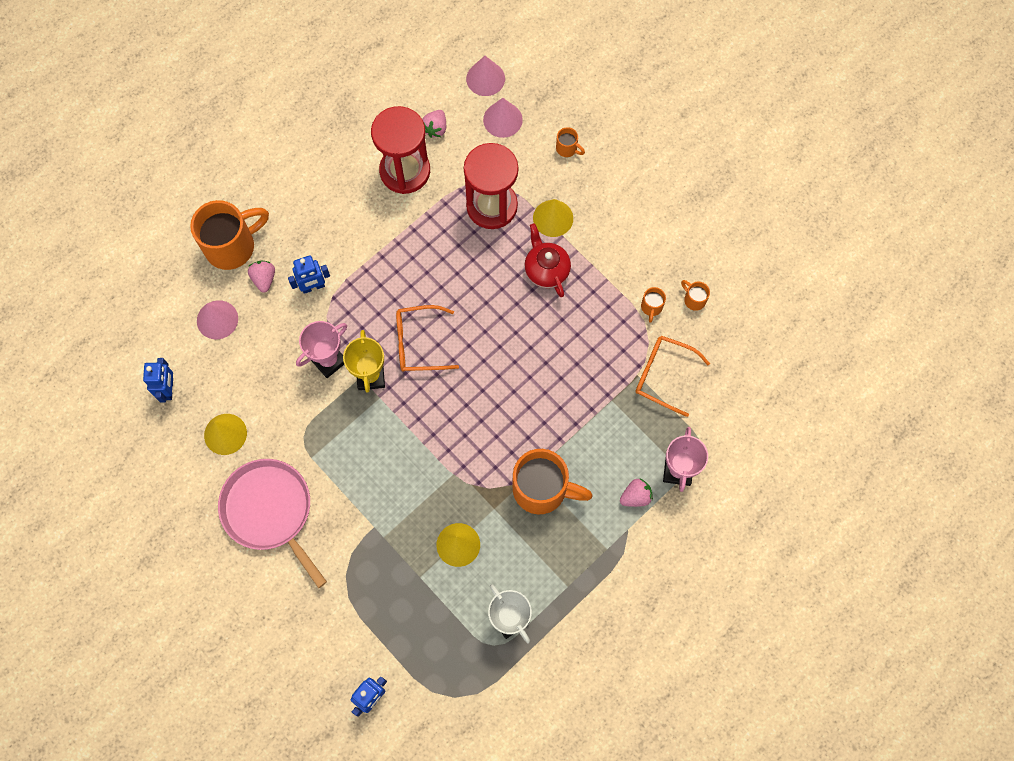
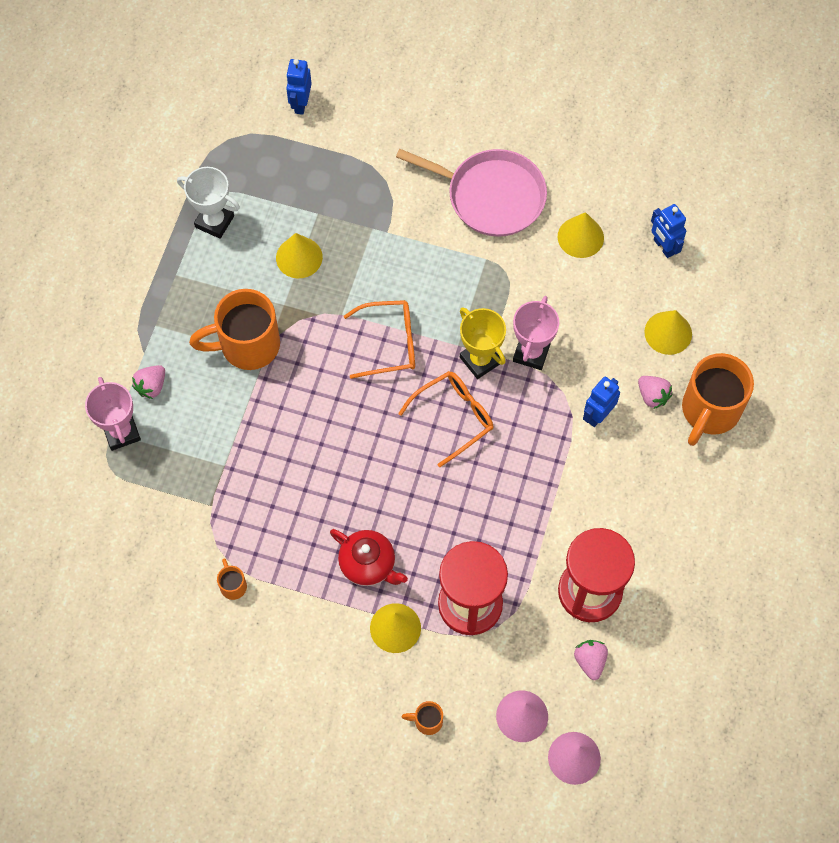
camera: 150 degrees right, 5 degrees down
pink cone [197,300,238,339] -> yellow cone [644,310,692,355]
orange glasses [635,336,710,417] -> orange glasses moved to [344,300,415,379]
orange mug [681,280,710,311] -> none

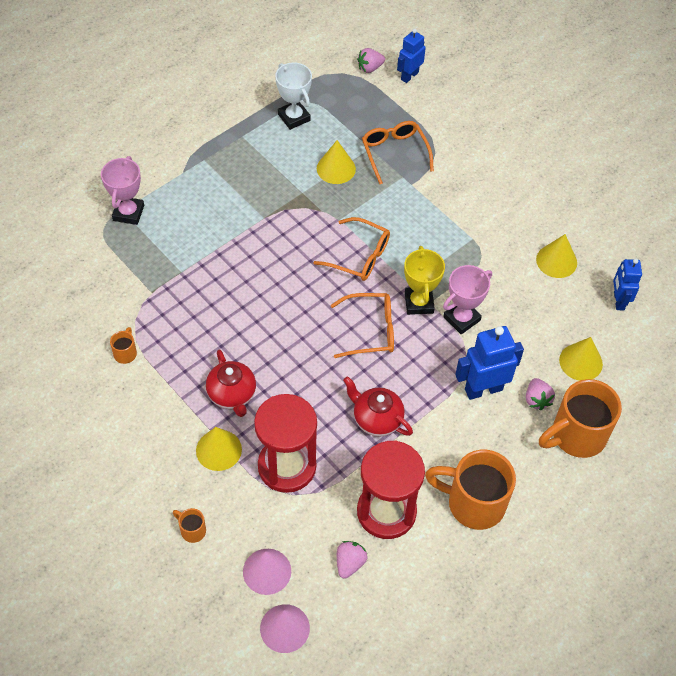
camera: 30 degrees right, 10 degrees down
pink strawberry [132,365,165,399] -> pink strawberry moved to [357,48,385,73]
orange mug [189,289,280,370] -> orange mug moved to [425,450,516,530]
pink pan [396,149,547,237] -> none
blue robot [583,377,620,427] -> blue robot [455,326,524,400], size x1.54
none -> red teapot [343,376,413,437]
none -> orange glasses [362,121,434,184]

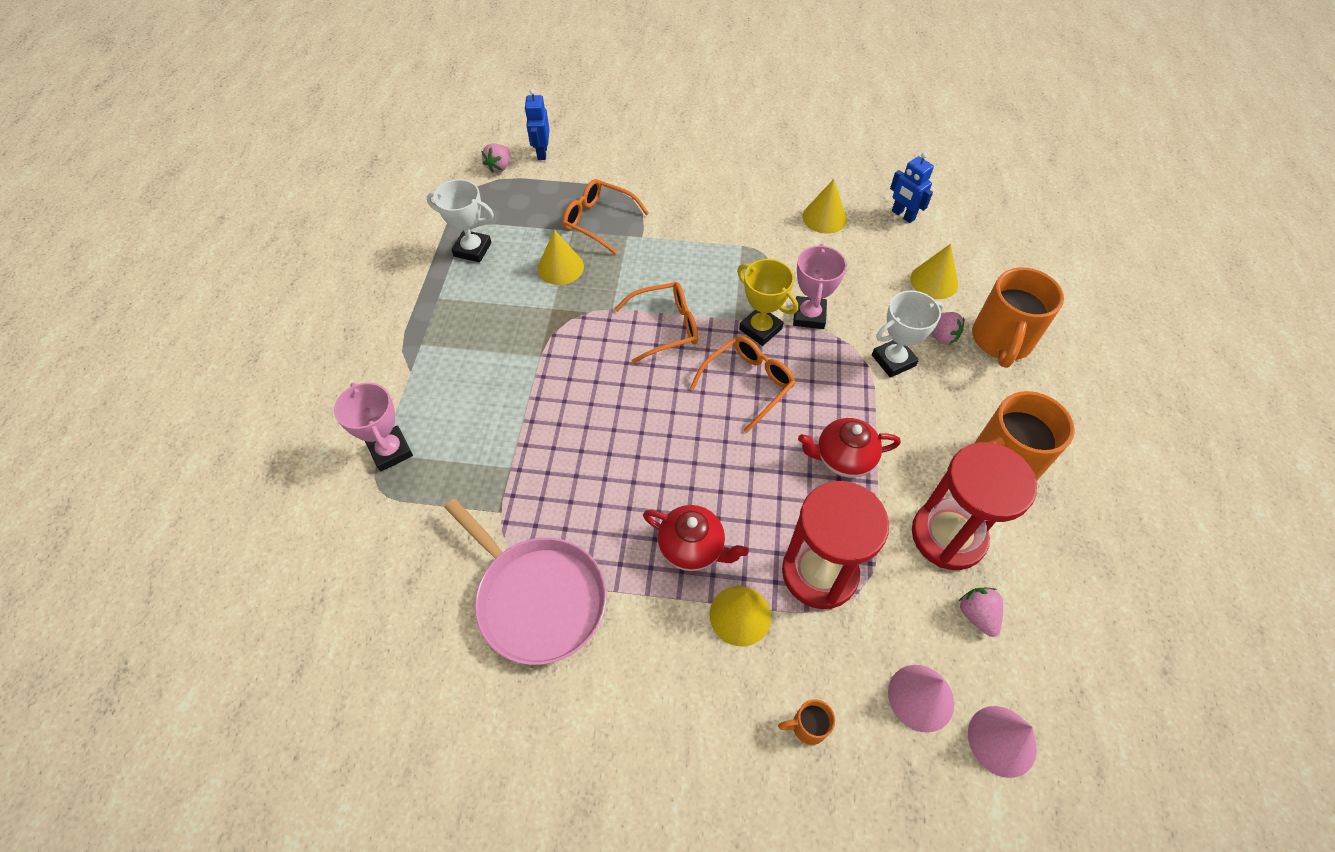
camera: 40 degrees left, 0 degrees up
orange mug [110,327,137,364] -> pink pan [444,499,607,665]
blue robot [455,326,524,400] -> white trophy [872,290,944,378]

